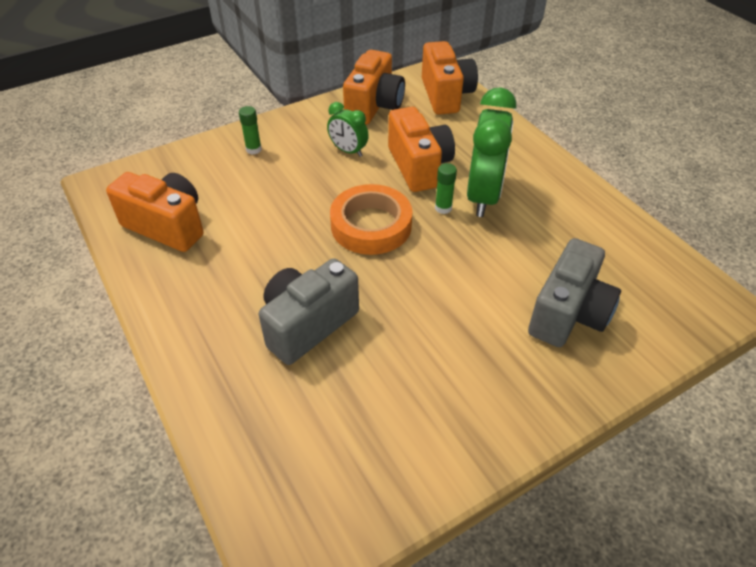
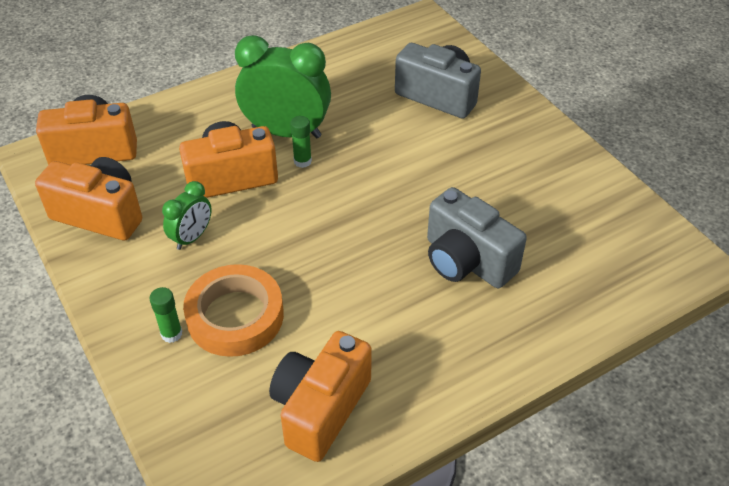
camera: 90 degrees left, 0 degrees up
orange tape [330,184,412,255] -> orange tape moved to [183,264,284,357]

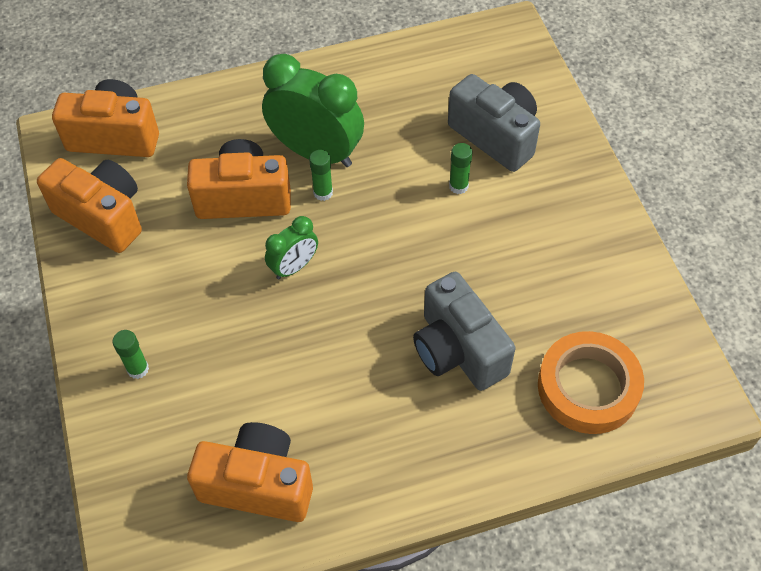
camera: 15 degrees right, 10 degrees up
green clock [162,181,212,250] -> green clock moved to [265,216,318,279]
orange tape [183,264,284,357] -> orange tape moved to [538,331,644,434]
orange camera [269,331,372,462] -> orange camera turned 60 degrees clockwise [187,422,313,522]
none -> green glue stick [449,143,473,194]

